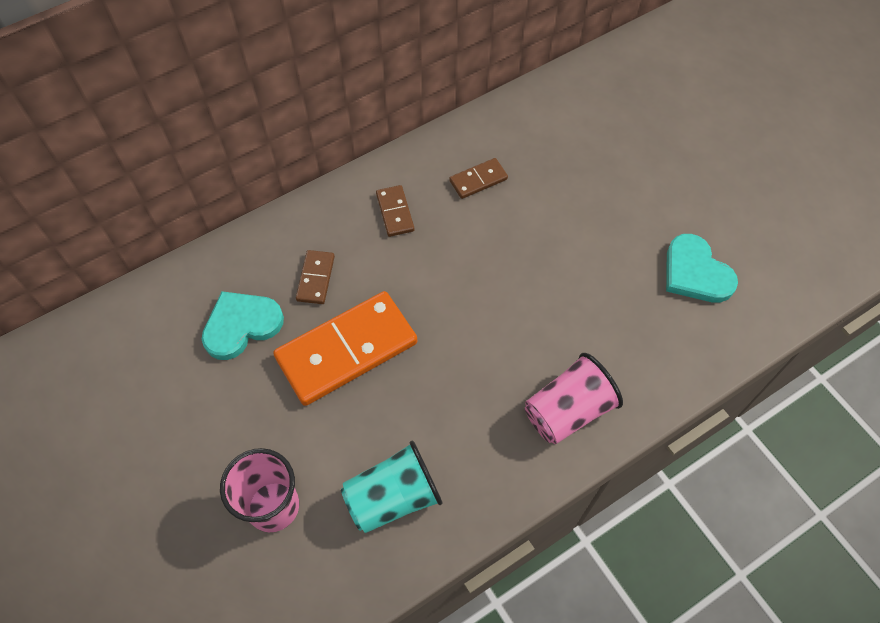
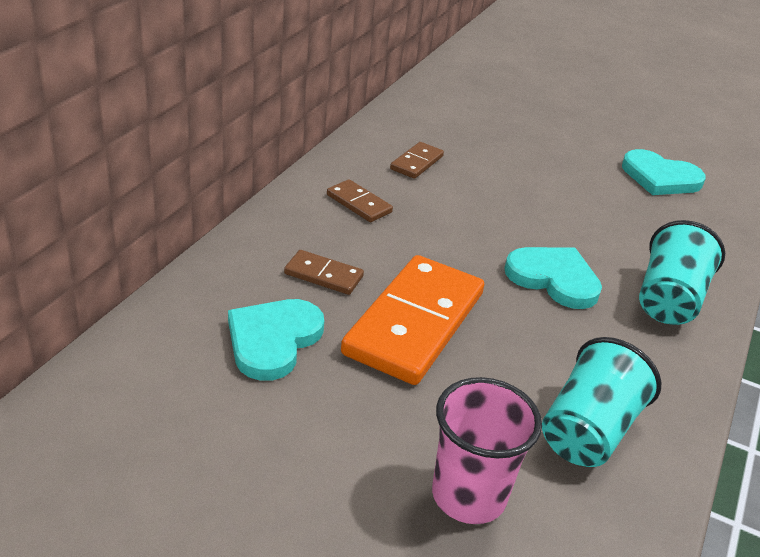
camera: 35 degrees left, 25 degrees down
brown domino [296,250,335,304] -> brown domino turned 45 degrees counterclockwise [284,250,364,295]
pink cup [525,353,623,444] -> turquoise cup [639,220,725,325]
none -> turquoise heart [505,247,602,309]

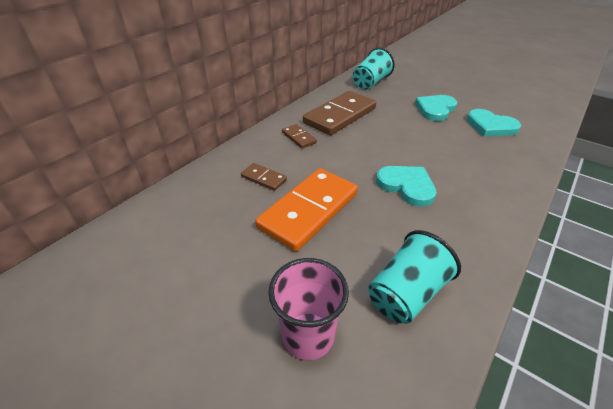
camera: 15 degrees right, 5 degrees up
turquoise heart [228,299,324,381] -> turquoise heart moved to [415,95,457,121]
brown domino [390,142,444,179] -> brown domino [303,91,376,135], size x2.18
turquoise cup [639,220,725,325] -> turquoise cup moved to [353,48,395,90]

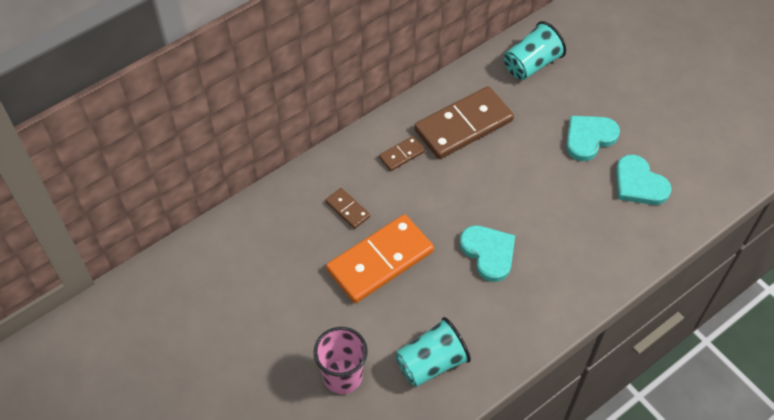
camera: 15 degrees right, 15 degrees up
brown domino [282,124,317,149] -> brown domino turned 75 degrees clockwise [379,136,425,171]

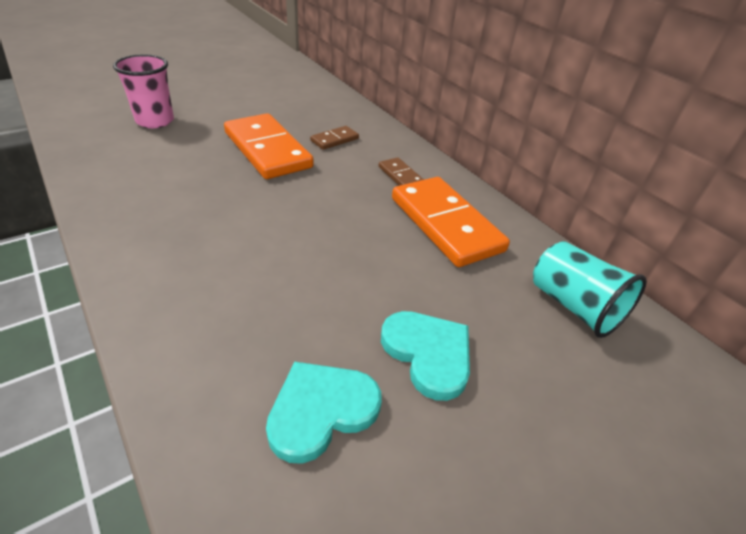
camera: 90 degrees right, 15 degrees down
turquoise cup [395,317,471,387] -> none
brown domino [414,86,514,159] -> orange domino [392,177,510,267]
turquoise heart [460,225,515,282] -> none

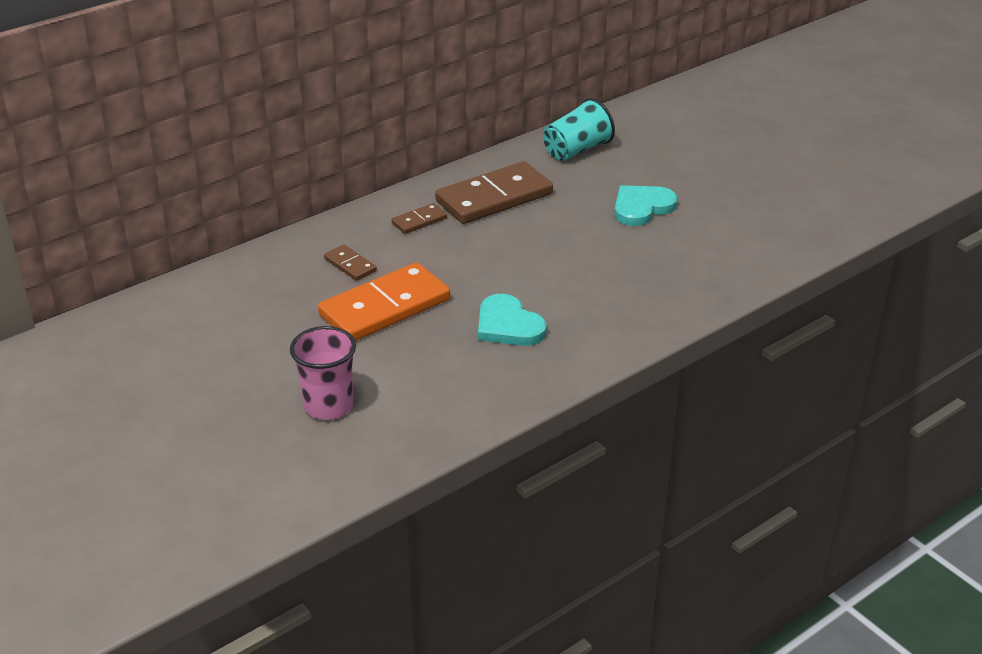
camera: 90 degrees left, 5 degrees down
turquoise heart [266,362,382,464] -> turquoise heart moved to [478,294,547,346]
orange domino [392,177,510,267] -> brown domino [435,161,553,224]

